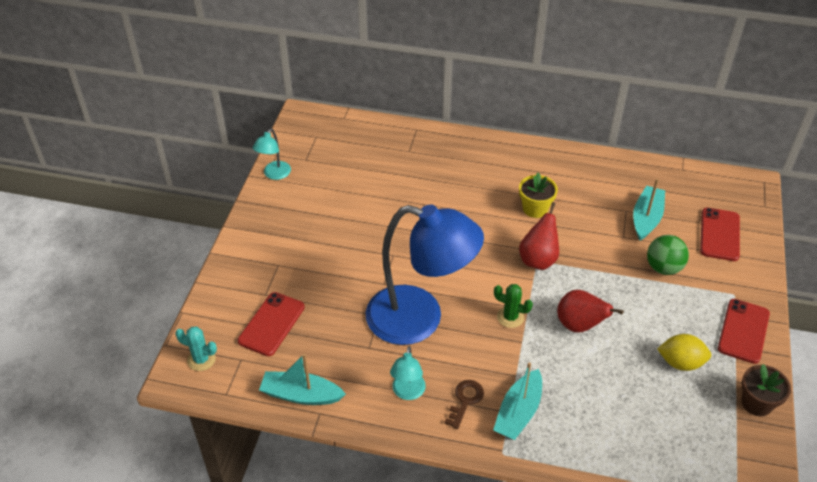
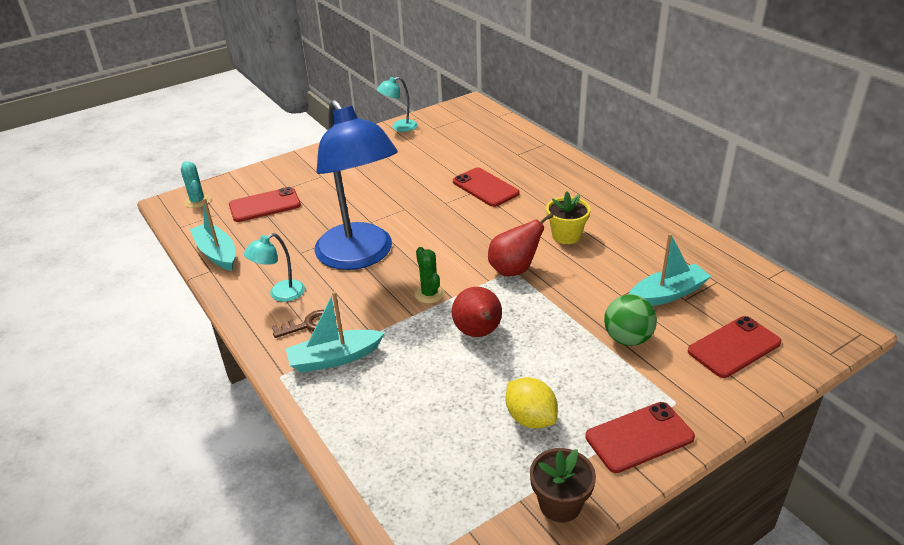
camera: 45 degrees right, 10 degrees down
none -> red phone [453,168,520,207]

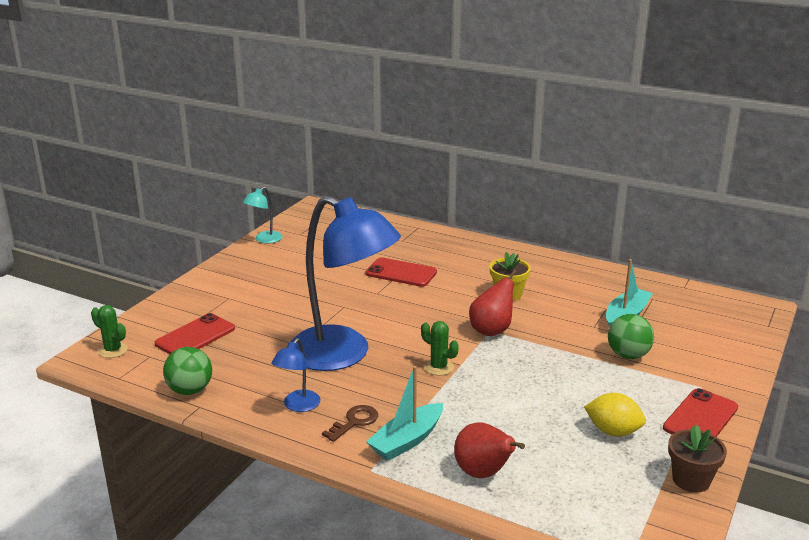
camera: 30 degrees left, 10 degrees down
turquoise cactus [181,161,210,208] -> green cactus [91,305,128,358]
turquoise boat [190,198,235,271] -> green ball [163,347,212,395]
turquoise lamp [244,233,305,302] -> blue lamp [272,338,321,412]
red pear [452,287,502,337] -> red pear moved to [454,422,525,478]
red phone [688,316,782,378] -> none

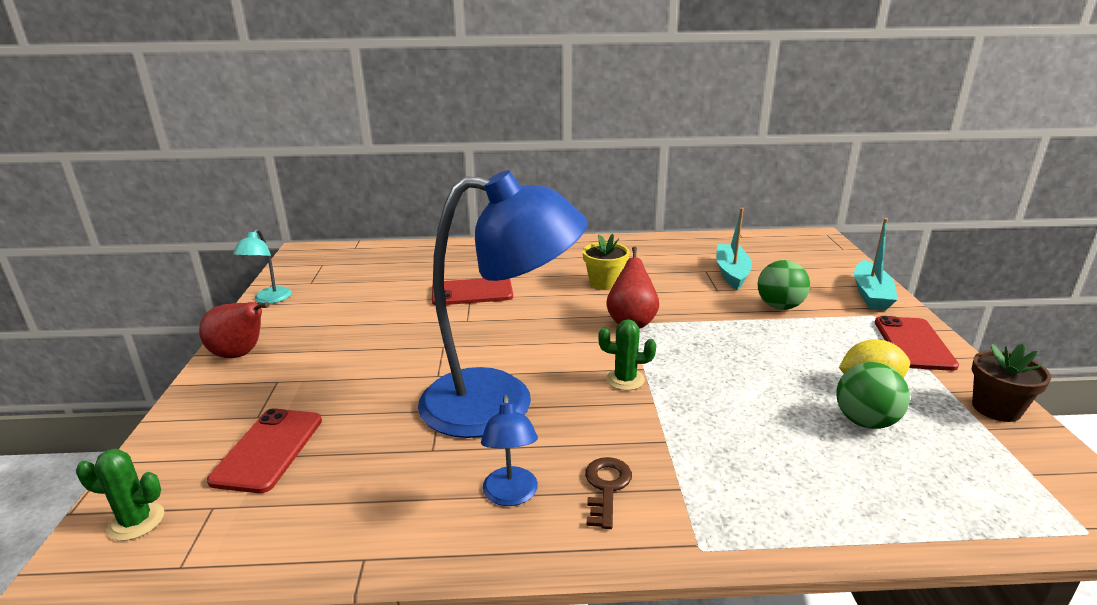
camera: 30 degrees left, 0 degrees up
green ball [163,347,212,395] -> green ball moved to [836,362,910,429]
turquoise boat [366,366,443,461] -> turquoise boat moved to [854,218,897,310]
red pear [454,422,525,478] -> red pear moved to [199,302,269,358]

